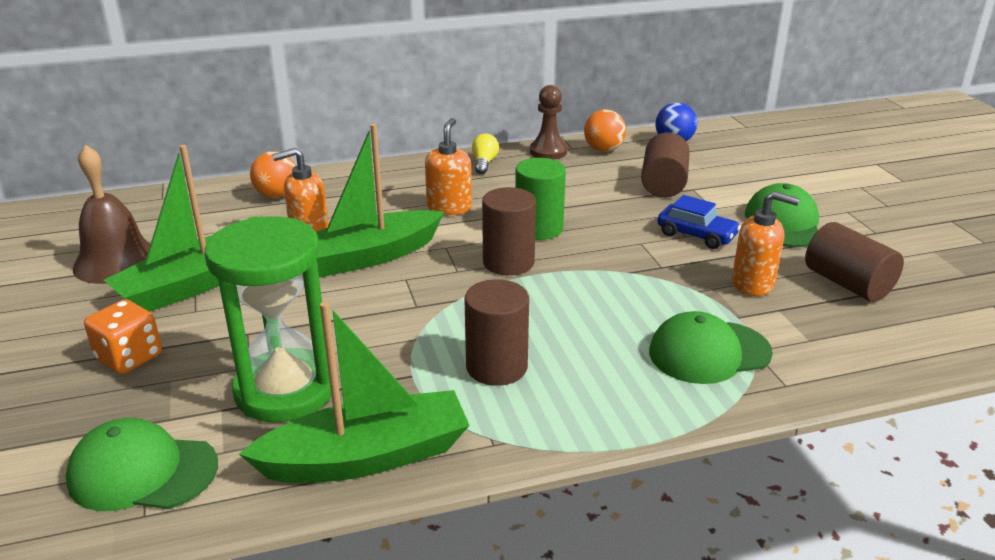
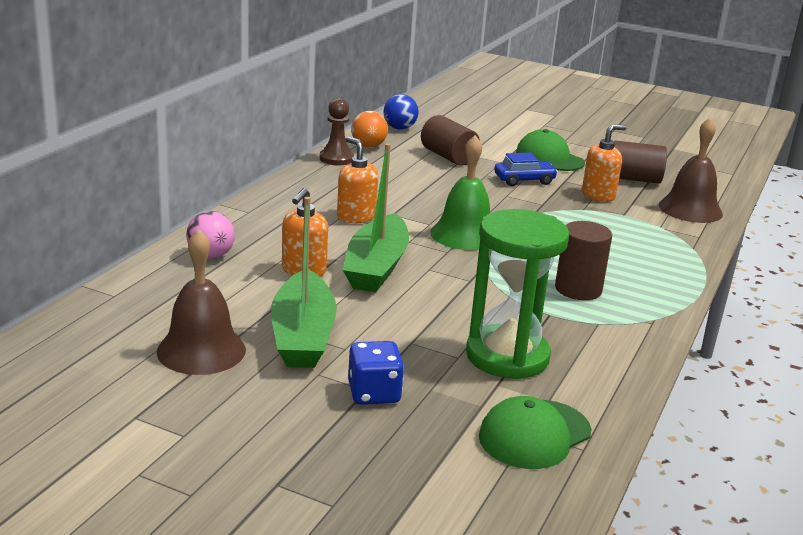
camera: 50 degrees left, 5 degrees down
orange dice [84,299,162,374] -> blue dice [348,341,404,405]
green boat [239,302,470,483] -> none
orange ball [250,151,296,198] -> pink ball [186,211,235,259]
yellow light bulb [472,134,499,174] -> none
brown cylinder [482,187,536,275] -> green bell [430,135,490,250]
green cylinder [515,158,566,240] -> none
green cap [649,311,773,384] -> none
none -> brown bell [659,117,723,223]

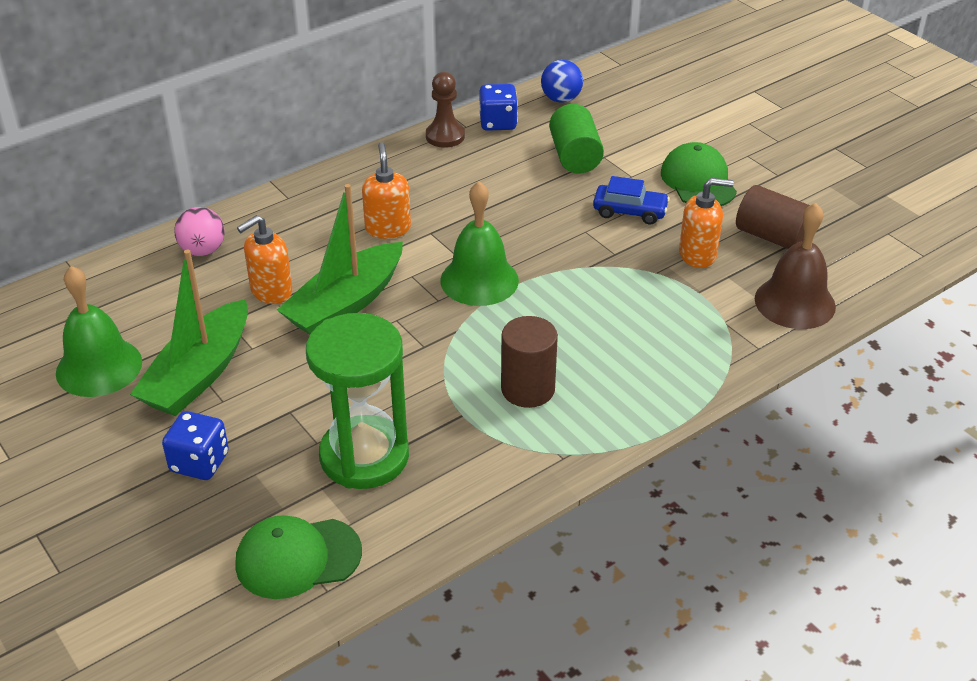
camera: 30 degrees right, 15 degrees up
brown bell [157,229,246,375] -> green bell [56,266,142,397]
orange ball [351,111,388,148] -> blue dice [480,84,518,131]
brown cylinder [421,115,480,166] -> green cylinder [549,104,604,174]

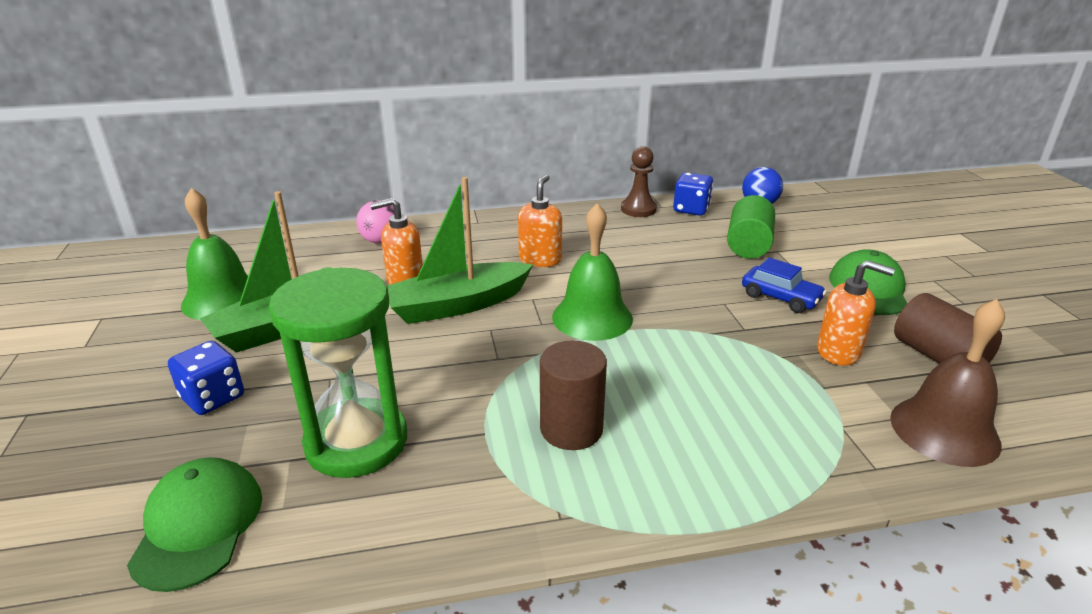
camera: 25 degrees right, 10 degrees down
green cap [235,515,362,599] -> green cap turned 75 degrees clockwise [127,457,262,592]

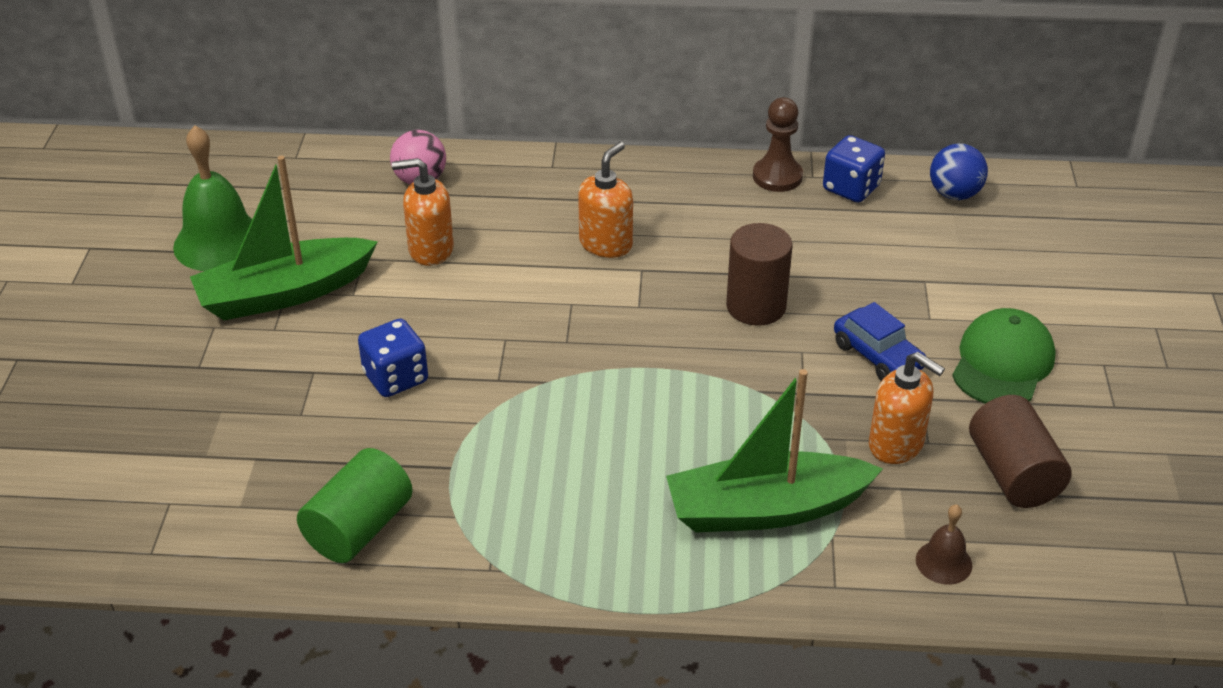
camera: 15 degrees right, 10 degrees up
green cap [127,457,262,592] -> none
blue dice [168,341,244,415] -> blue dice moved to [358,319,428,397]
green hourglass [269,267,407,478] -> none
green boat [387,177,533,324] -> green boat moved to [666,369,883,533]
brown cylinder [540,340,607,450] -> brown cylinder moved to [726,223,793,326]
green bell [552,203,633,341] -> none
green cylinder [727,195,775,259] -> green cylinder moved to [297,448,413,563]
brown bell [890,299,1005,467] -> brown bell [916,504,972,585], size x0.49

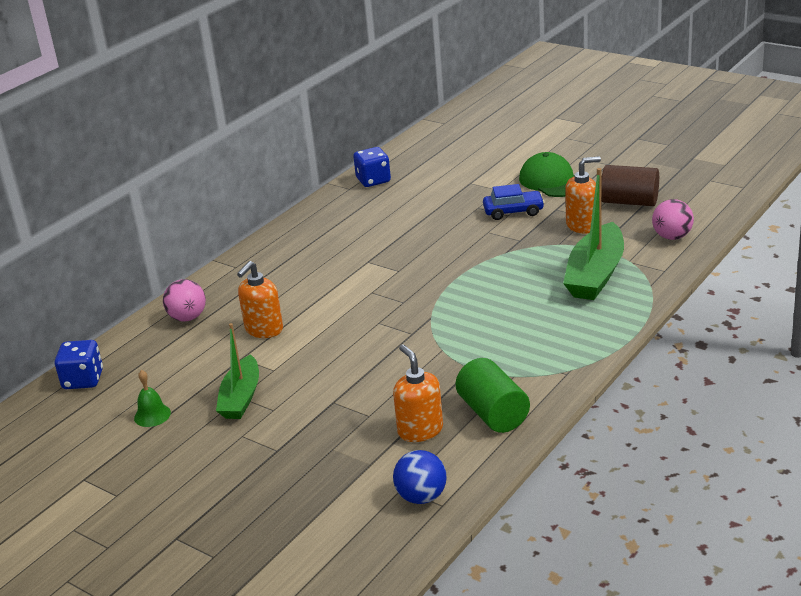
camera: 55 degrees left, 10 degrees down
green bell [173,125,252,271] -> green bell [134,370,171,427], size x0.49
green boat [190,156,378,320] -> green boat [216,323,259,419], size x0.66
blue dice [358,319,428,397] -> blue dice moved to [55,340,103,389]
orange soap dispenser [578,142,633,258] -> orange soap dispenser moved to [393,344,443,442]
brown cylinder [726,223,793,326] -> none
brown pawn [753,97,803,192] -> none
brown bell [916,504,972,585] -> pink ball [652,199,694,240]
blue ball [930,143,988,200] -> blue ball moved to [393,450,447,504]

